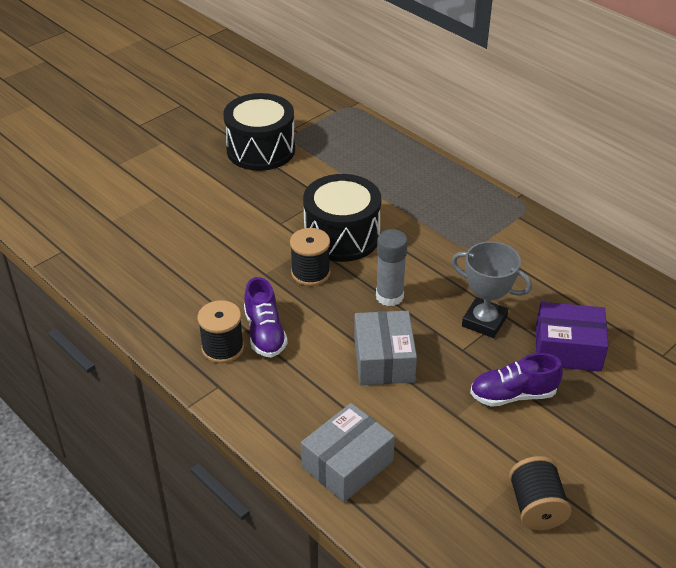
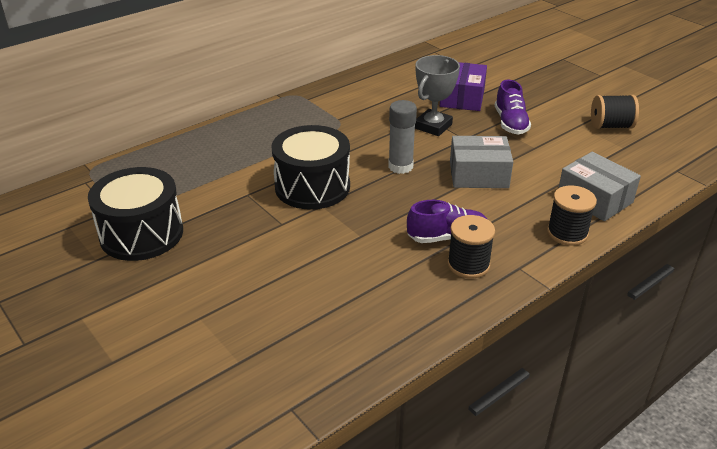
camera: 85 degrees left, 5 degrees down
black spool [290,228,330,286] -> black spool moved to [547,186,597,246]

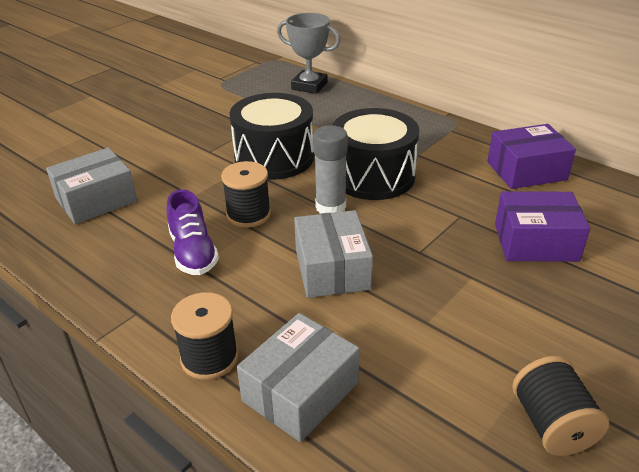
camera: 80 degrees right, 0 degrees up
black drum [88,167,183,261] -> black drum moved to [333,108,419,200]
grey trophy [415,55,460,136] -> grey trophy moved to [277,13,340,94]
black spool [447,215,495,278] -> black spool moved to [221,161,271,227]
purple shoe [495,80,531,135] -> none
none -> grey box [46,148,137,224]
none -> purple box [488,124,576,189]

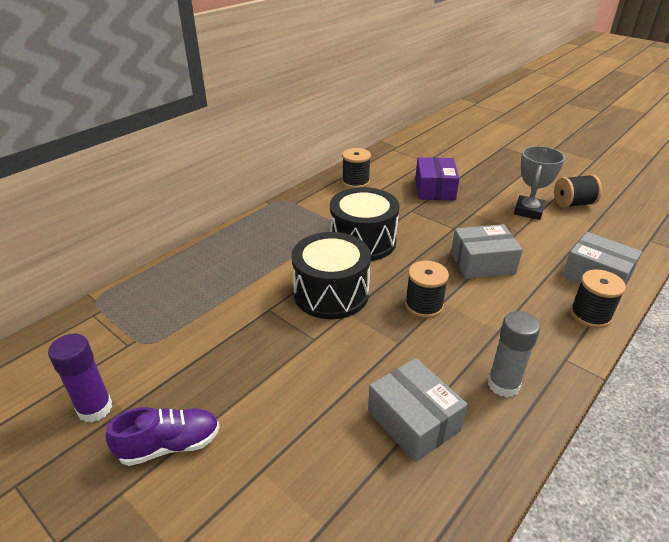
camera: 90 degrees left, 0 degrees up
purple shoe [166,189,219,275] -> purple shoe moved to [105,407,220,466]
grey trophy [277,13,340,94] -> grey trophy moved to [514,146,565,220]
grey glue stick [313,125,348,214] -> grey glue stick moved to [488,311,540,397]
purple box [488,124,576,189] -> black spool [342,148,371,188]
none -> purple glue stick [48,334,112,422]

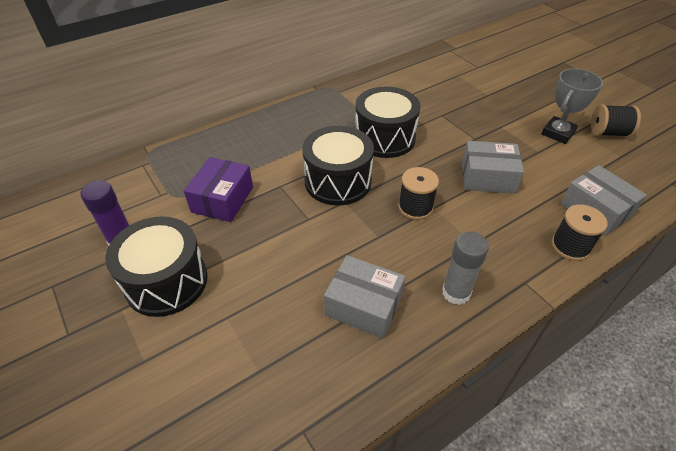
camera: 15 degrees right, 10 degrees up
purple shoe [105,407,220,466] -> black drum [106,216,208,317]
black spool [342,148,371,188] -> none
grey box [368,358,468,462] -> grey box turned 45 degrees counterclockwise [324,255,405,339]
purple box [415,157,460,200] -> purple box moved to [184,157,253,222]

